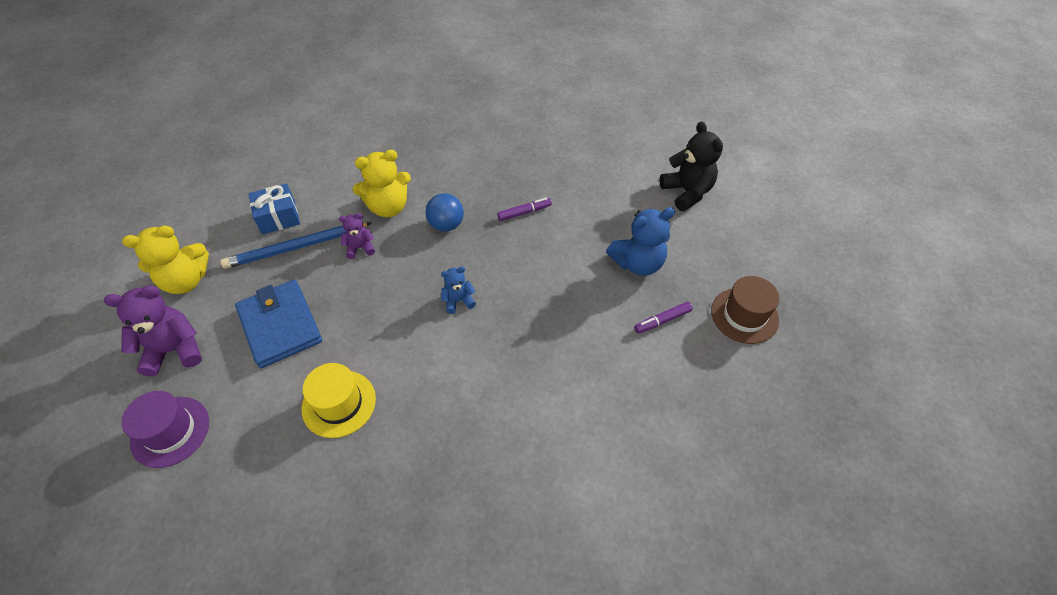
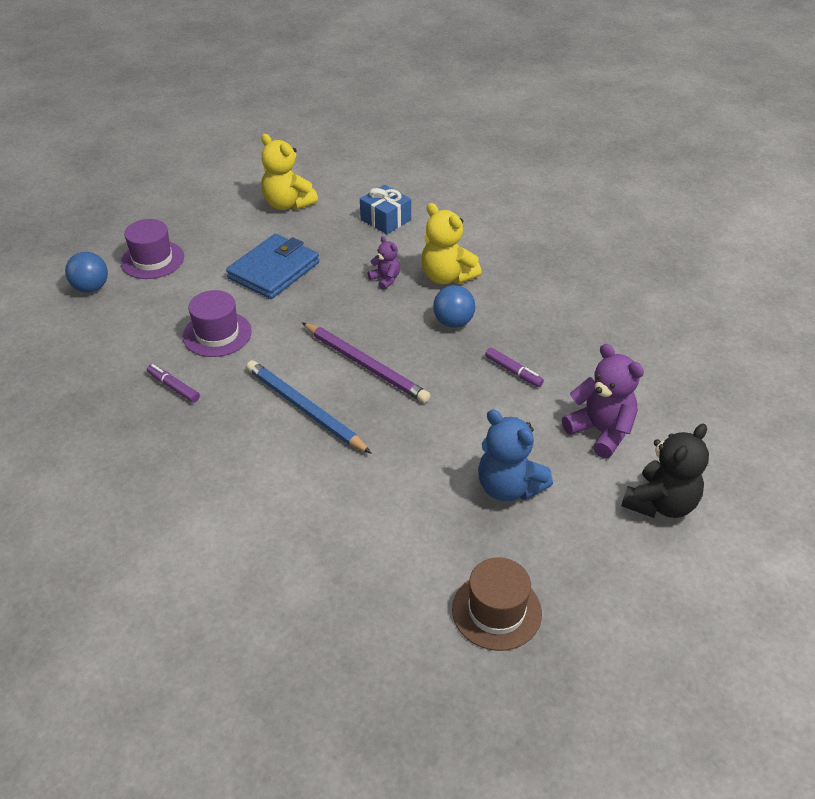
camera: 65 degrees right, 10 degrees down
purple teddy bear [104,286,202,377] -> purple teddy bear moved to [562,344,644,458]
blue pencil [220,222,372,269] -> blue pencil moved to [246,360,372,454]
yellow hat [301,363,376,438] -> purple hat [183,290,252,357]
blue teddy bear [441,266,476,314] -> purple pencil [302,322,431,403]
purple marker [634,302,693,333] -> purple marker moved to [147,364,200,403]
none -> blue ball [65,252,108,292]

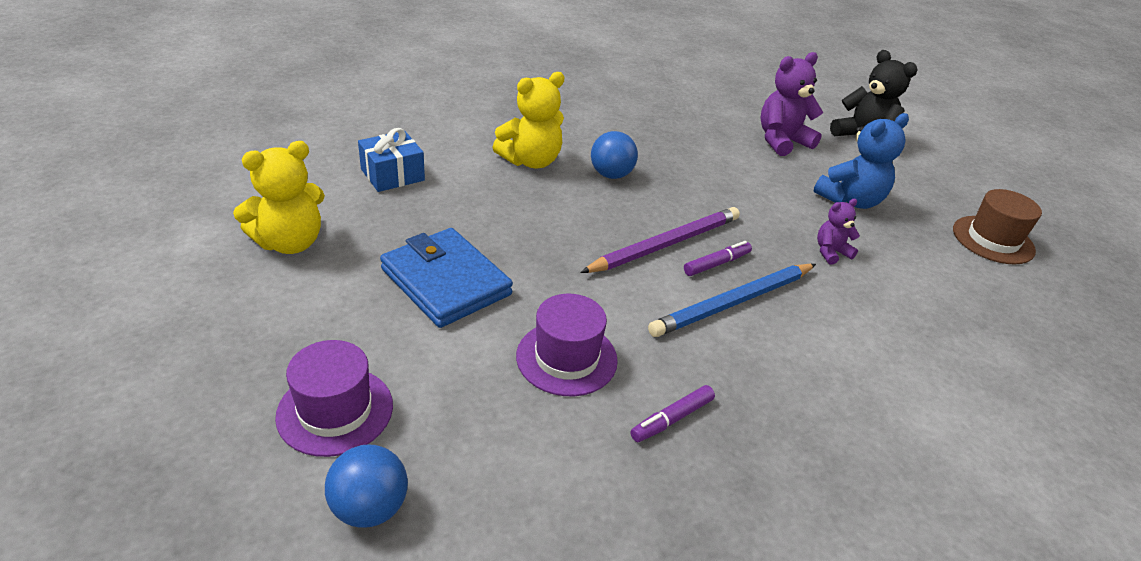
camera: 80 degrees left, 5 degrees down
purple teddy bear [367,236,400,290] -> purple teddy bear moved to [817,199,860,265]
purple marker [485,347,544,387] -> purple marker moved to [684,241,752,276]

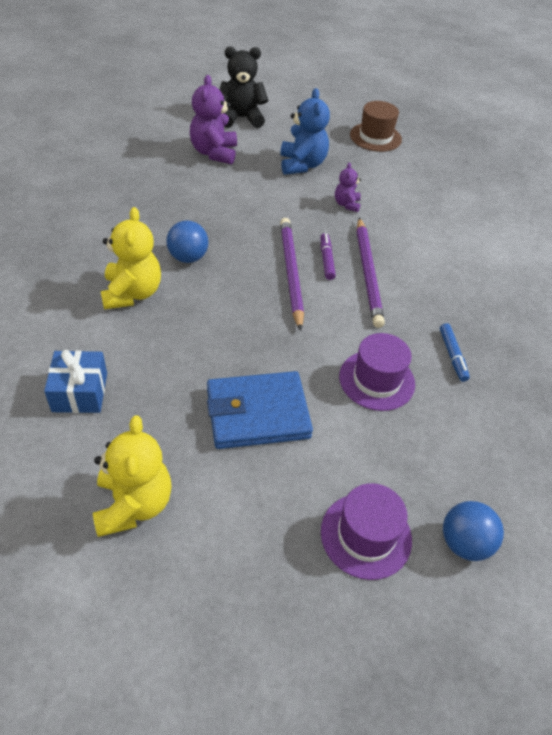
camera: 60 degrees left, 10 degrees up
purple marker [630,385,715,442] -> blue marker [440,323,470,382]
blue pencil [648,264,816,337] -> purple pencil [357,218,385,328]

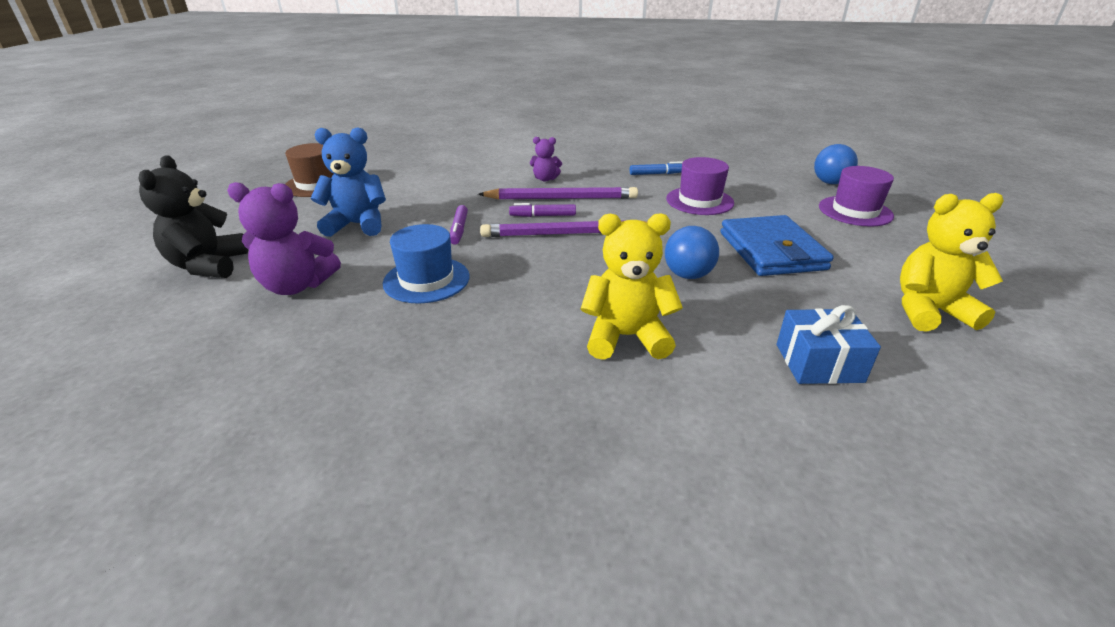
camera: 85 degrees left, 15 degrees down
blue ball [166,220,209,263] -> blue ball moved to [665,226,719,279]
purple teddy bear [335,162,361,212] -> purple teddy bear moved to [530,137,562,181]
none -> blue hat [383,224,470,304]
none -> purple marker [450,205,468,245]

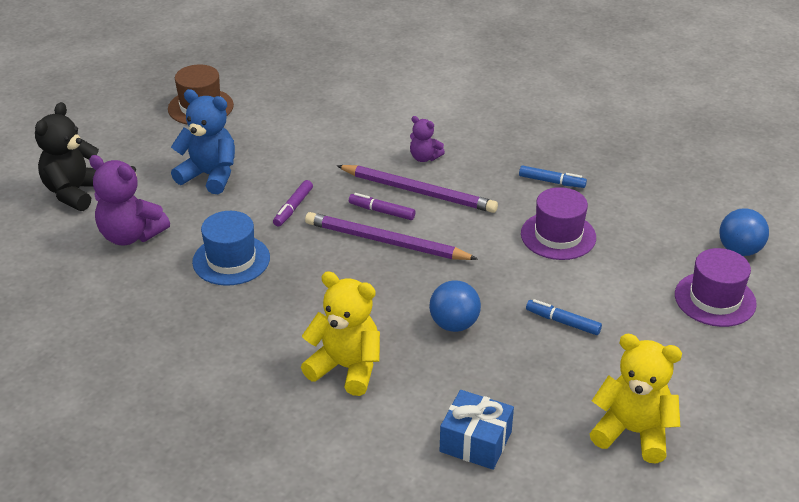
camera: 25 degrees right, 5 degrees up
blue wallet [720,215,834,276] -> blue marker [526,299,602,335]

